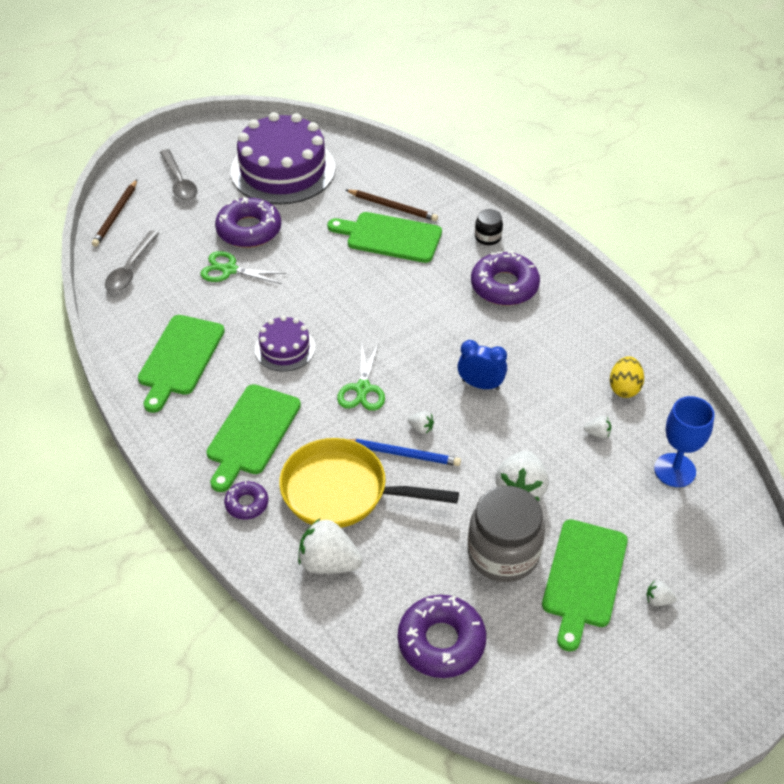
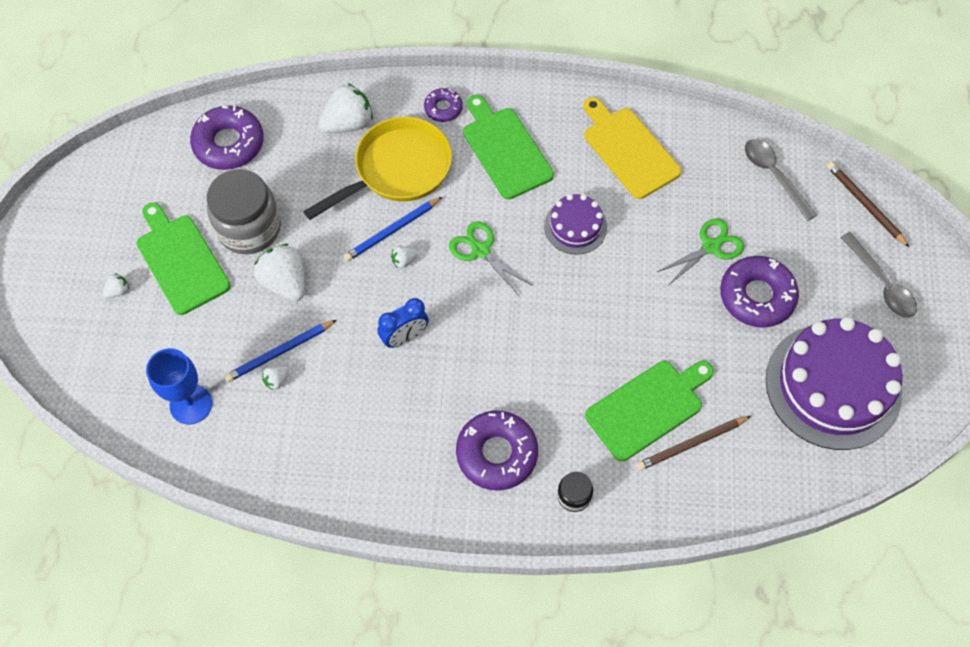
camera: 130 degrees right, 15 degrees up
green cutting board [138,315,225,413] -> yellow cutting board [583,97,681,199]
grey spoon [160,149,197,201] -> grey spoon turned 135 degrees counterclockwise [840,232,917,318]
yellow egg [610,356,644,398] -> none
none -> blue pencil [224,320,337,382]

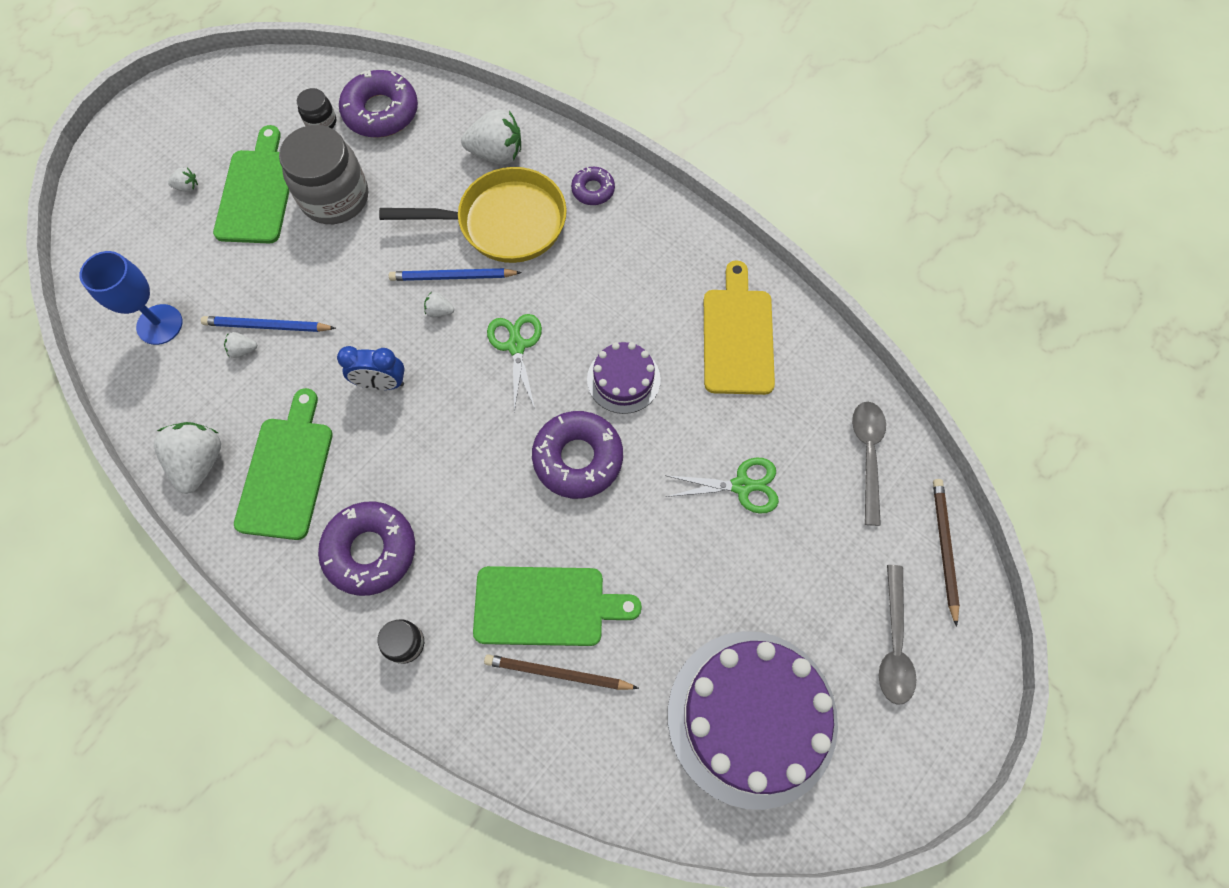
camera: 35 degrees right, 5 degrees up
white strawberry [254,244,305,302] -> white strawberry moved to [154,422,221,494]
green cutting board [463,95,554,199] -> green cutting board moved to [234,388,333,540]
purple donut [720,256,799,328] -> purple donut moved to [532,411,623,499]
none -> black jar [297,88,336,129]

